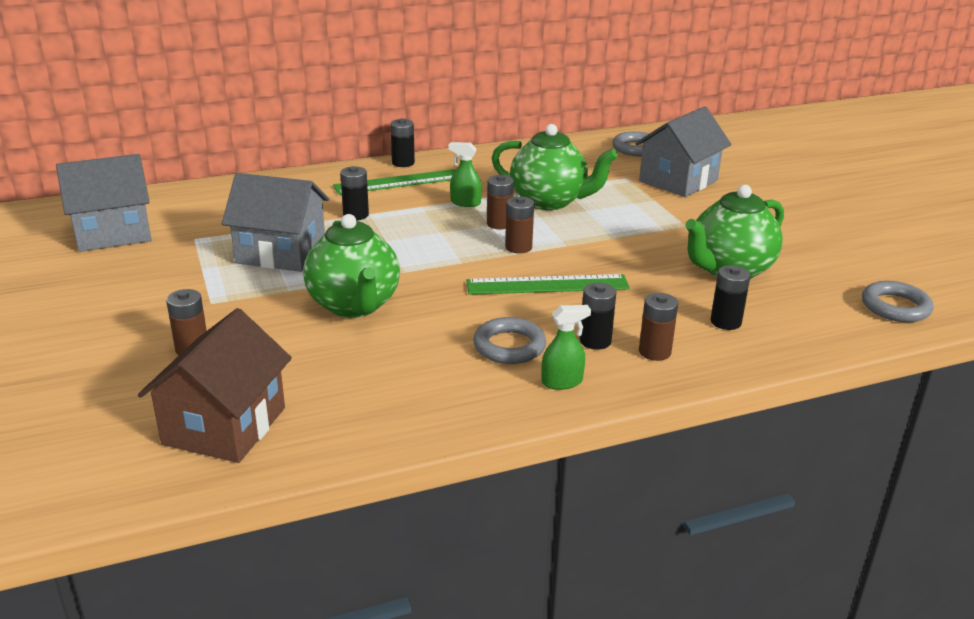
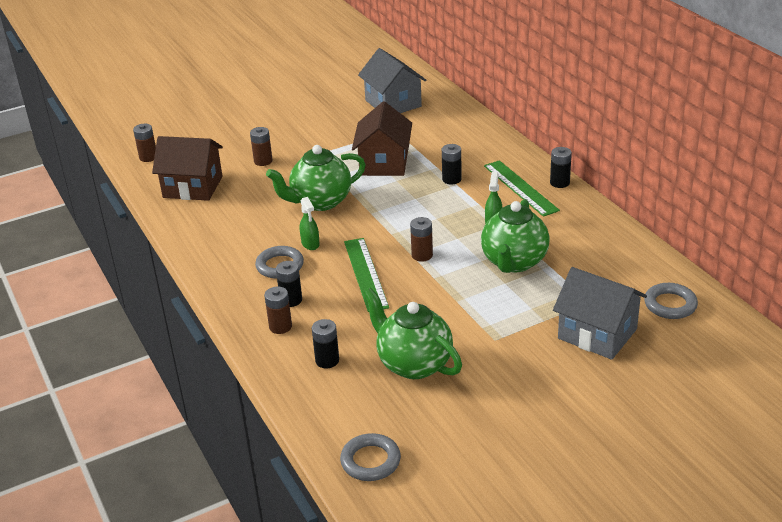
camera: 85 degrees right, 5 degrees up
grey house [222,173,329,272] -> brown house [352,101,412,176]
brown battery [487,175,514,229] -> brown battery moved to [133,124,156,162]
green spray bottle [542,305,591,390] -> green spray bottle moved to [300,197,320,250]

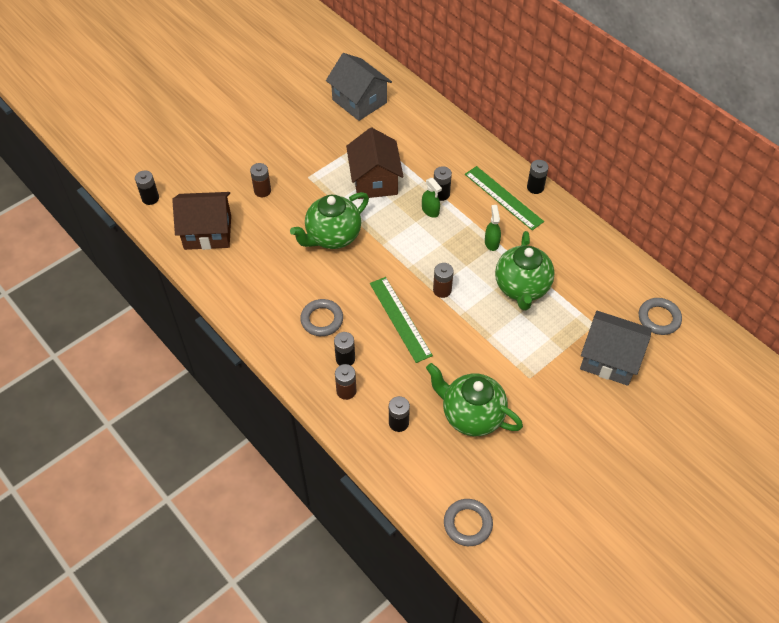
camera: 15 degrees left, 20 degrees up
brown battery [133,124,156,162] -> black battery [135,170,159,205]
green spray bottle [300,197,320,250] -> green spray bottle moved to [422,178,442,218]

